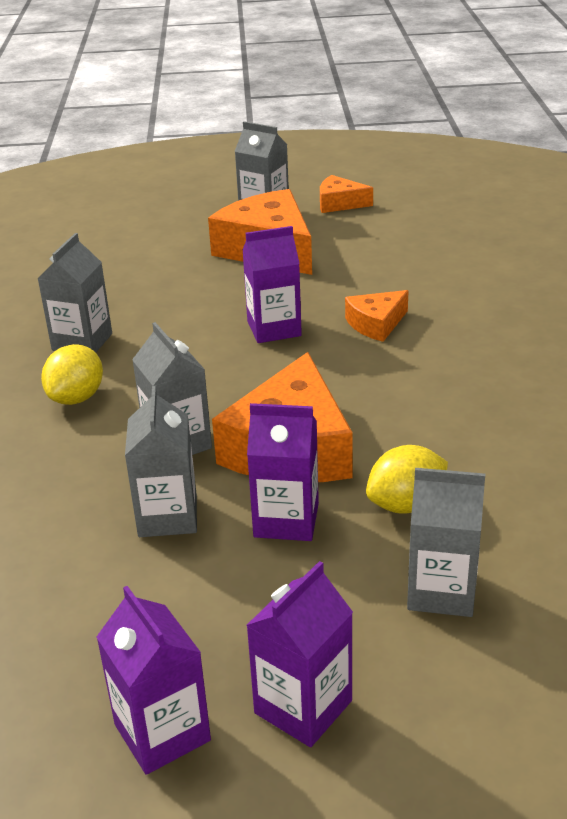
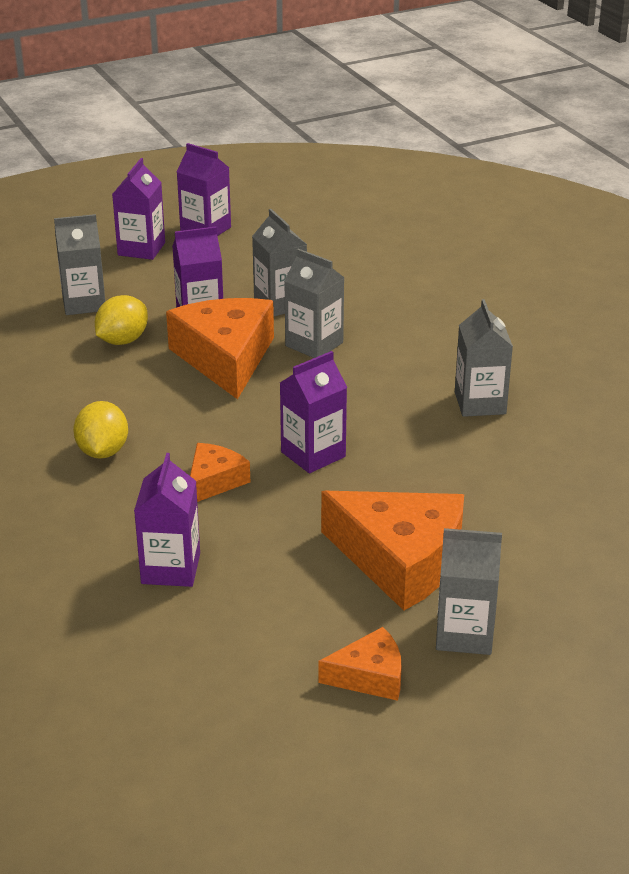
camera: 155 degrees right, 0 degrees up
yellow lemon [41,344,103,405] -> yellow lemon moved to [73,401,128,459]
none -> purple carton [134,453,200,587]

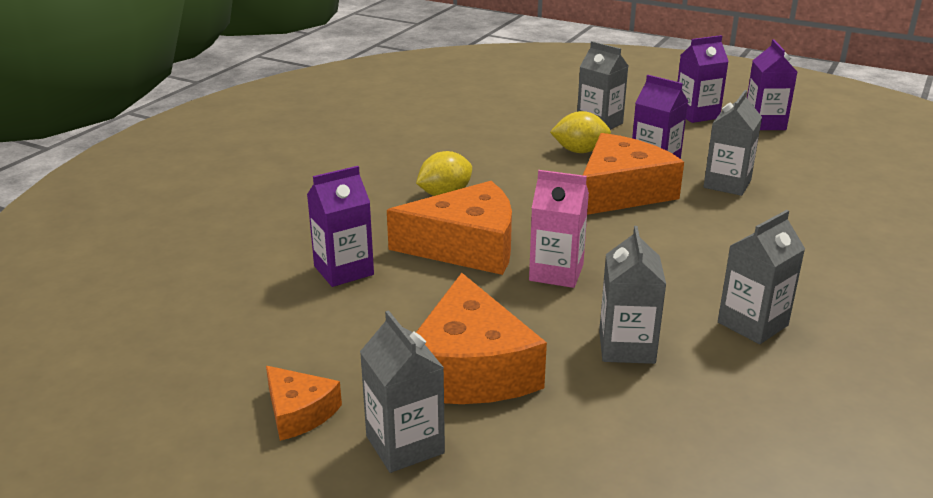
camera: 55 degrees right, 5 degrees down
orange cheese [190,443,250,502] -> orange cheese [387,181,512,275], size x1.93
purple carton [280,351,347,473] -> pink carton [529,170,589,288]
grey carton [284,249,345,358] -> grey carton moved to [599,226,666,364]

